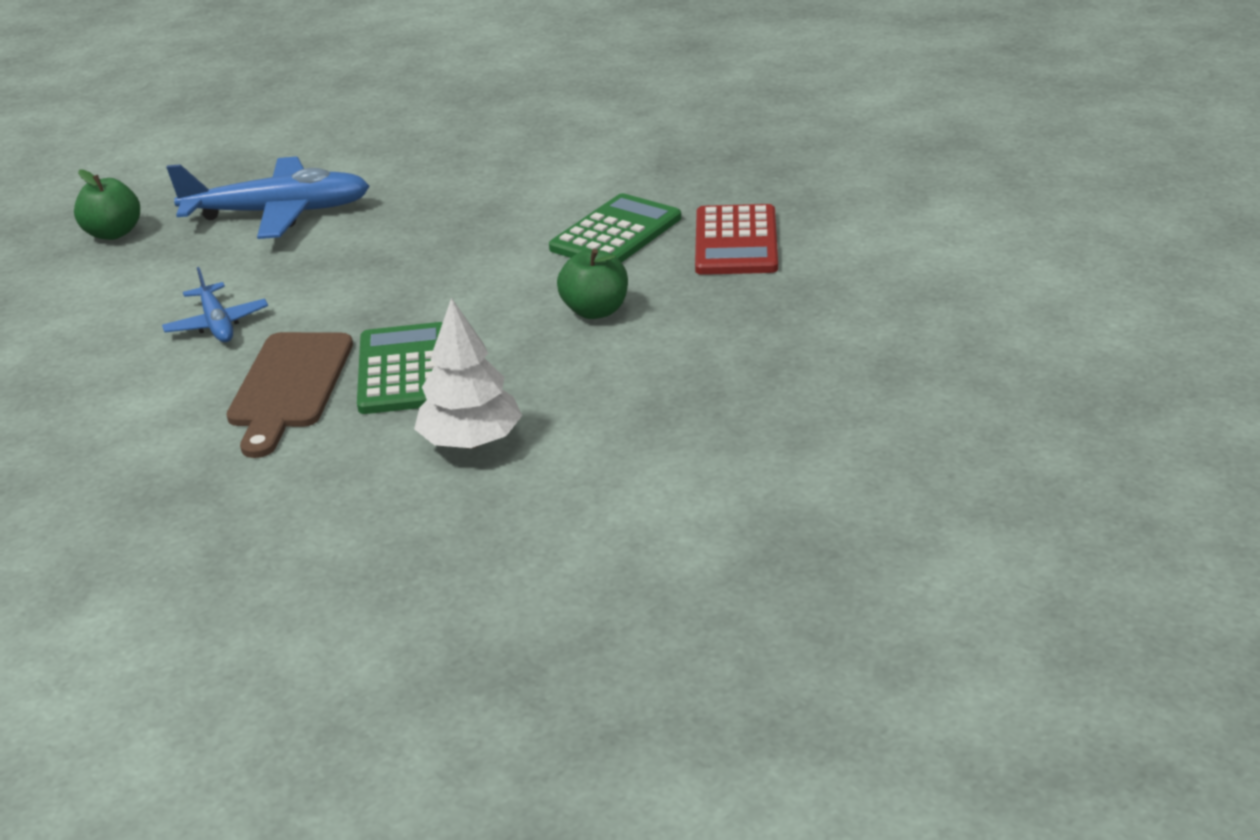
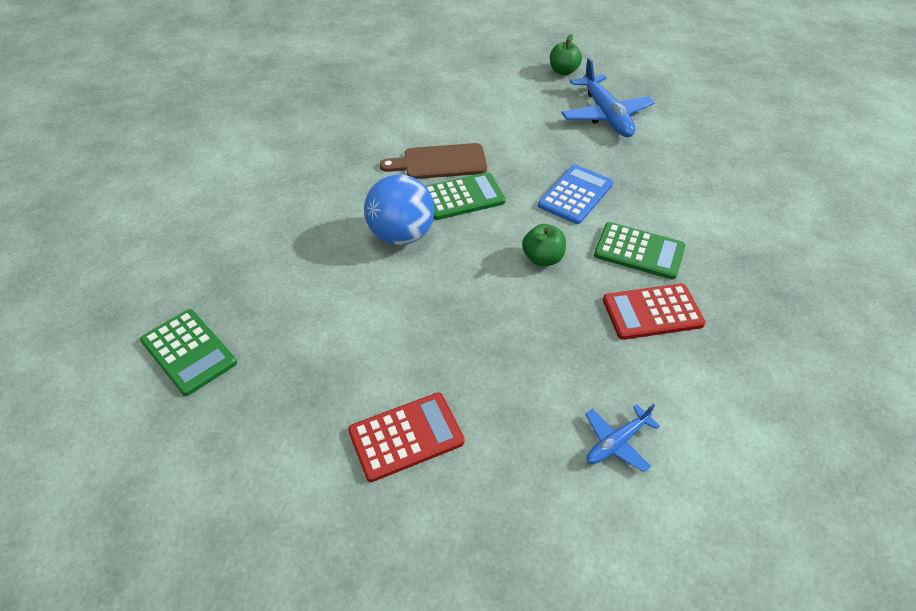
camera: 75 degrees right, 15 degrees up
blue plane [162,267,268,342] -> blue plane moved to [585,404,660,472]
white tree [414,298,522,449] -> blue ball [364,174,434,245]
none -> green calculator [140,309,237,396]
none -> red calculator [348,393,465,482]
none -> blue calculator [538,165,613,224]

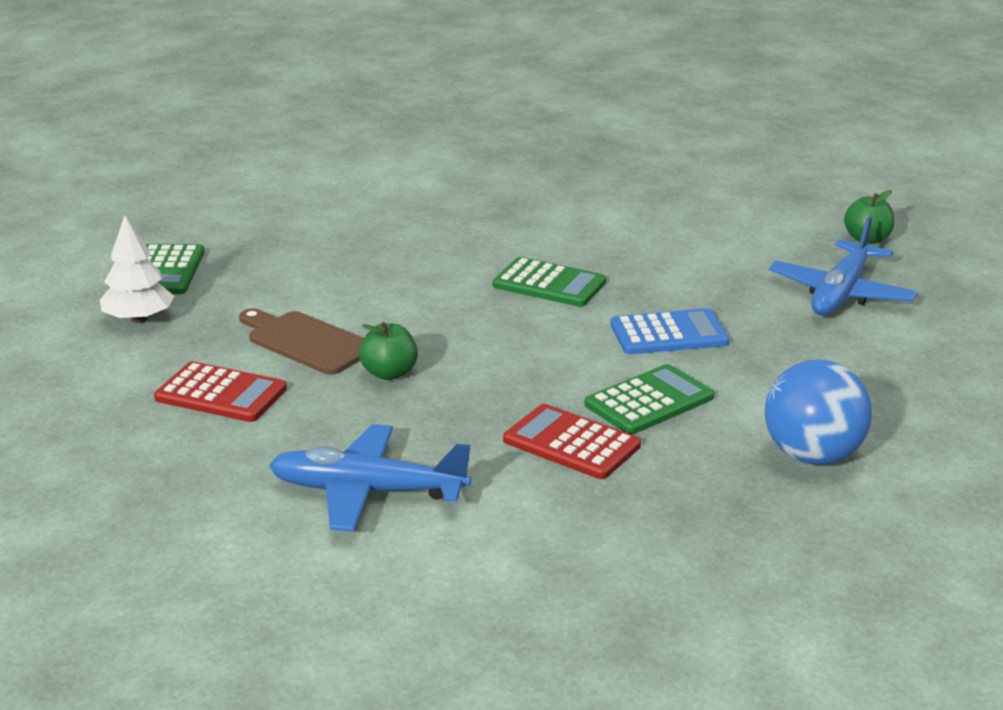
camera: 45 degrees right, 20 degrees down
blue ball [364,174,434,245] -> blue ball moved to [765,360,872,465]
brown cutting board [380,143,487,179] -> brown cutting board moved to [239,308,364,375]
green apple [522,224,566,266] -> green apple moved to [359,322,418,380]
blue plane [585,404,660,472] -> blue plane [269,424,471,532], size x1.86
green calculator [594,222,685,280] -> green calculator turned 105 degrees counterclockwise [584,364,714,434]
none -> white tree [100,216,174,323]

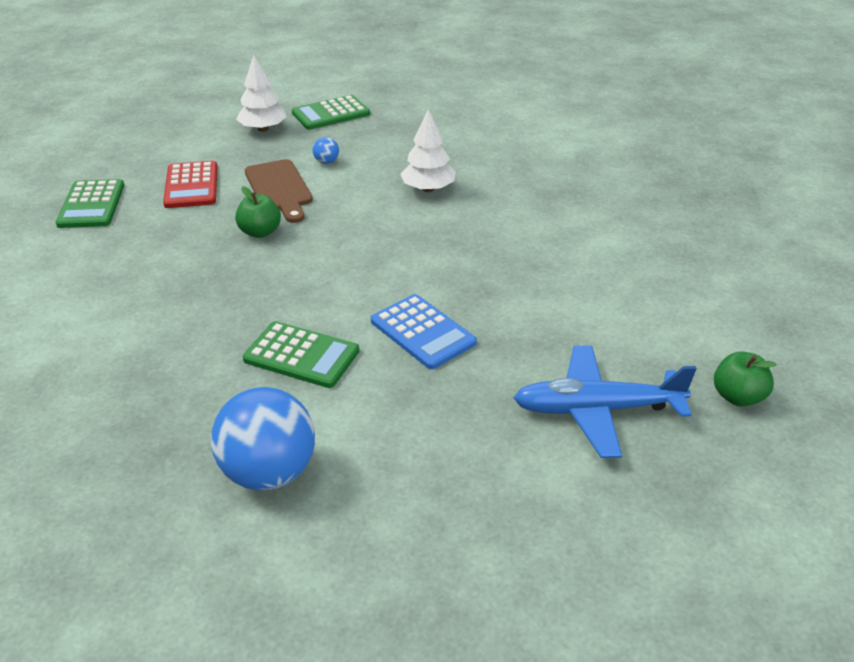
camera: 60 degrees right, 10 degrees up
brown cutting board [239,308,364,375] -> brown cutting board turned 150 degrees clockwise [245,159,313,223]
blue plane [269,424,471,532] -> none
green calculator [492,257,606,307] -> green calculator moved to [56,179,124,228]
red calculator [503,404,641,479] -> none
none -> blue ball [313,137,339,164]
none -> white tree [400,109,456,192]

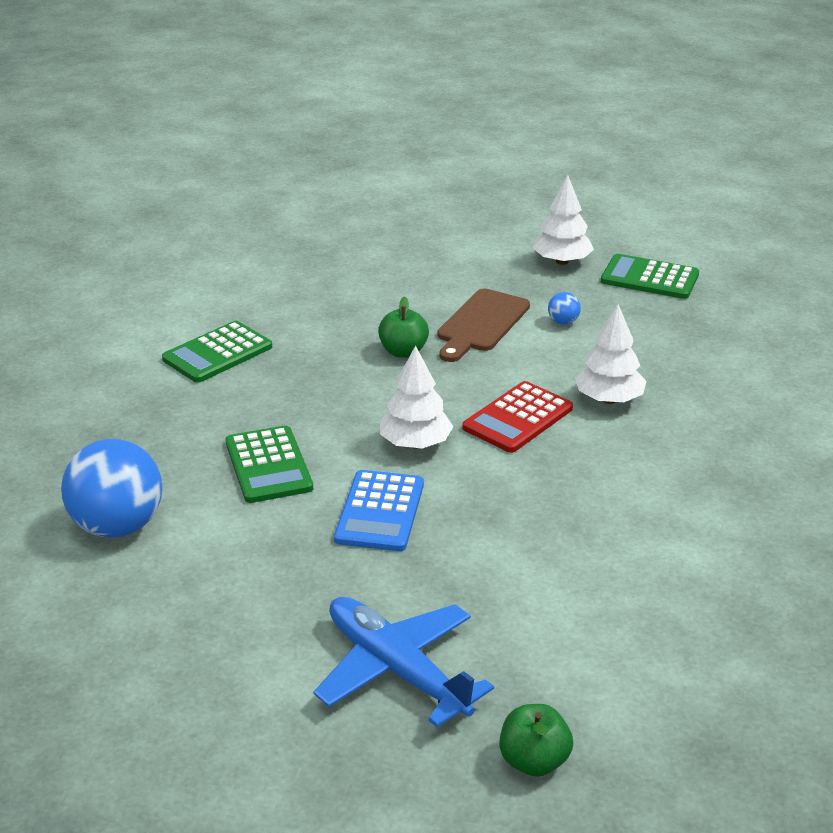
camera: 50 degrees right, 5 degrees down
green calculator [56,179,124,228] -> green calculator moved to [162,321,272,383]
red calculator [163,161,218,208] -> red calculator moved to [462,381,573,453]
none -> white tree [380,345,454,449]

